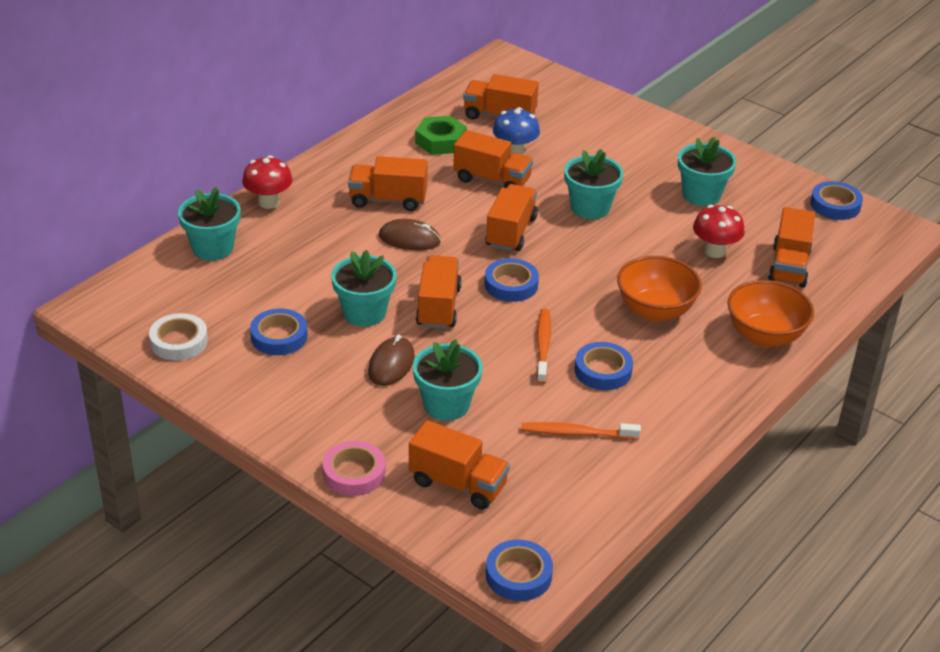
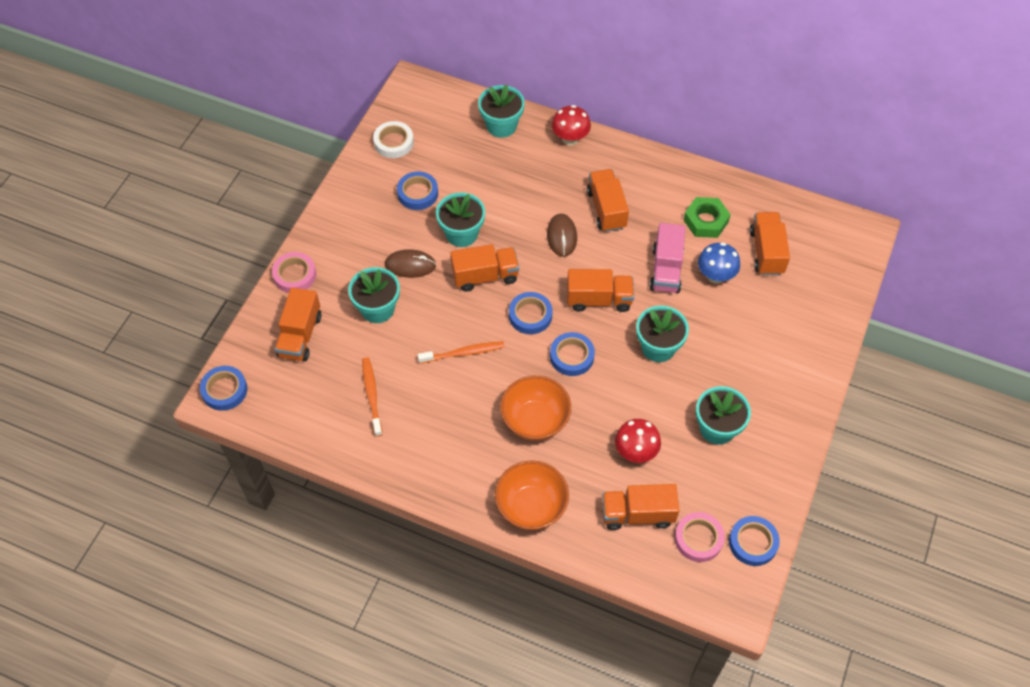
camera: 75 degrees right, 20 degrees up
orange truck [453,130,533,188] -> pink truck [649,223,685,293]
blue tape [575,342,633,390] -> blue tape moved to [550,332,595,376]
none -> pink tape [675,512,725,562]

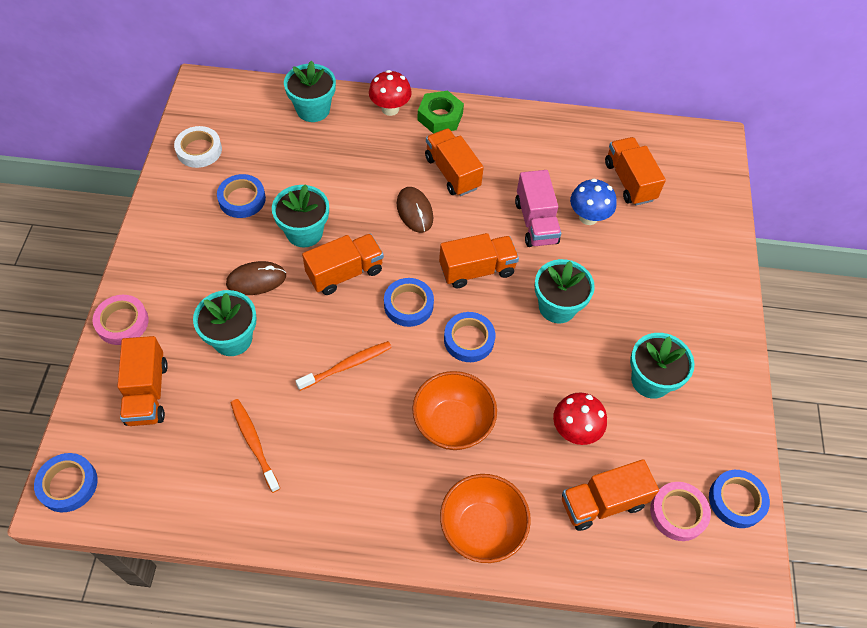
camera: 20 degrees left, 0 degrees up
green nut [684,197,731,238] -> green nut moved to [418,91,464,134]

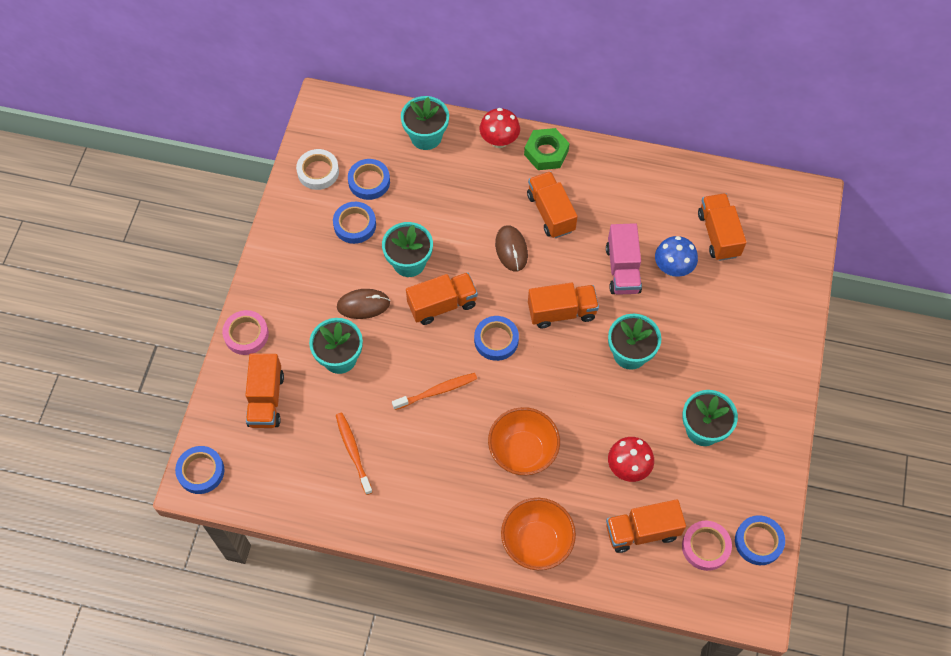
camera: 10 degrees right, 5 degrees up
blue tape [444,312,495,362] -> blue tape moved to [348,159,390,200]

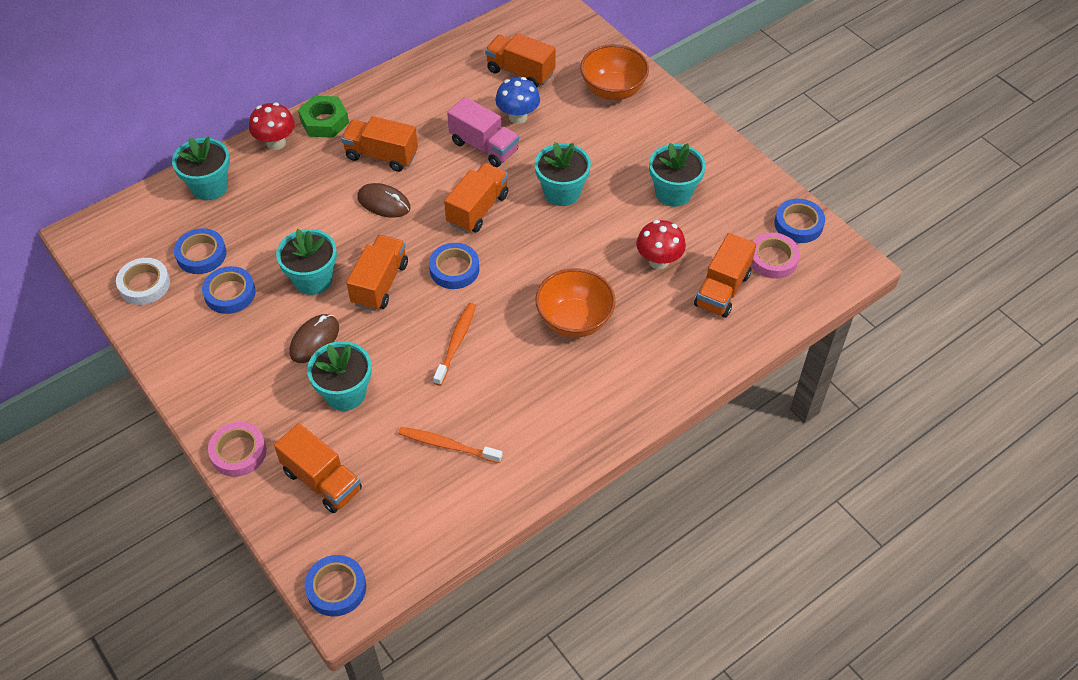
camera: 50 degrees left, 10 degrees down
orange bowl [501,498,576,570] -> orange bowl moved to [580,44,649,100]

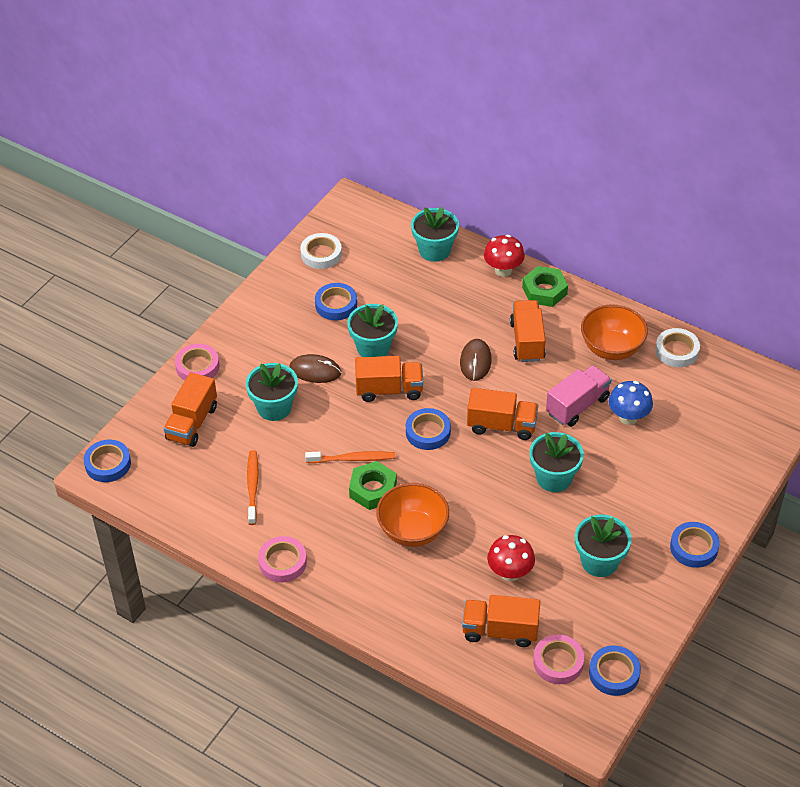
camera: 70 degrees right, 5 degrees down
blue tape [174,228,226,274] -> blue tape moved to [670,522,720,568]
pink truck [447,97,519,167] -> pink truck turned 150 degrees counterclockwise [546,365,612,427]
orange truck [485,33,556,87] -> none
orange bowl [580,44,649,100] -> orange bowl moved to [581,304,648,360]
none -> pink tape [258,536,307,582]
none -> green nut [349,461,397,510]
none -> white tape [655,328,700,367]

